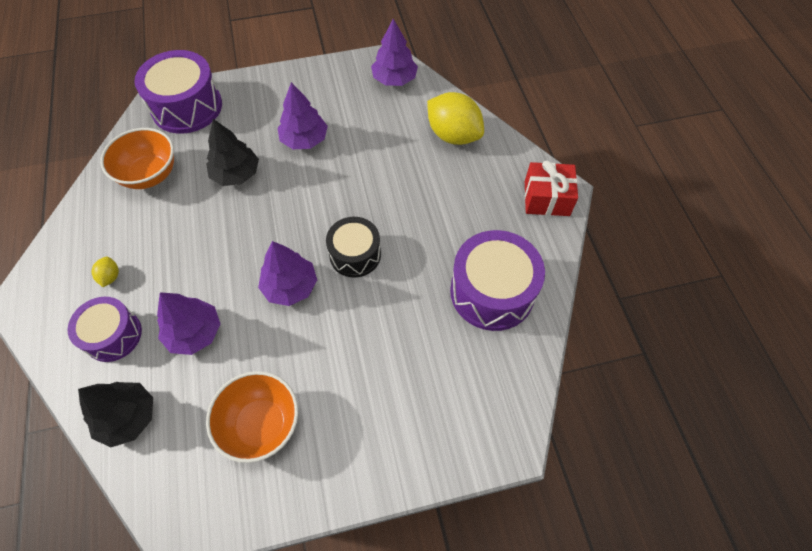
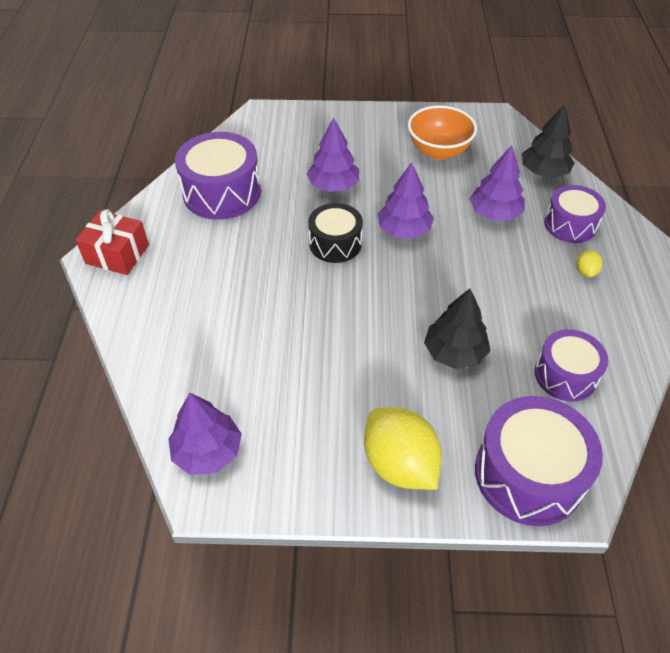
camera: 165 degrees left, 10 degrees down
orange bowl [100,128,174,189] -> purple drum [535,329,608,402]
purple tree [277,82,328,149] -> purple tree moved to [307,117,359,192]
yellow lemon [427,92,484,145] -> yellow lemon moved to [364,407,442,490]

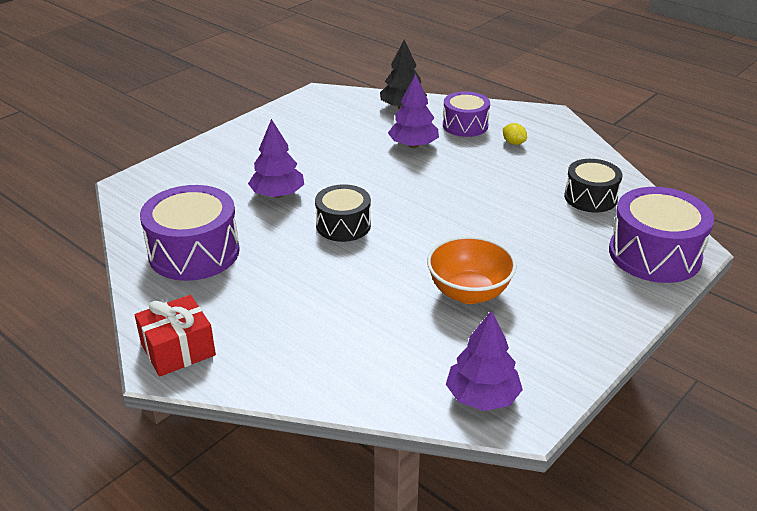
camera: 50 degrees left, 15 degrees down
yellow lemon [364,407,442,490] -> none
purple tree [378,162,434,239] -> none
orange bowl [408,105,477,160] -> orange bowl moved to [427,236,517,304]
black tree [424,288,491,369] -> none
purple drum [535,329,608,402] -> black drum [564,159,622,212]

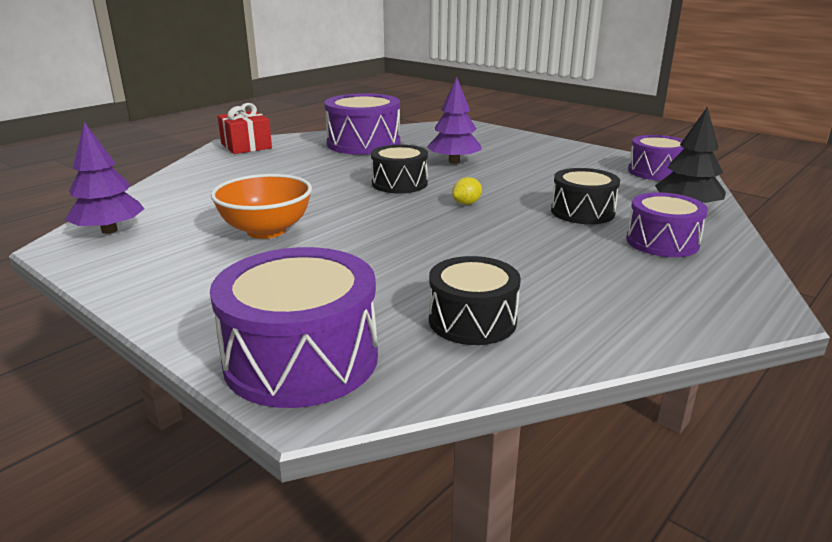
camera: 90 degrees right, 10 degrees down
purple tree [388,74,439,148] -> black drum [551,168,620,224]
yellow lemon [503,123,527,145] -> yellow lemon moved to [452,177,482,205]
none -> purple drum [628,135,685,181]

